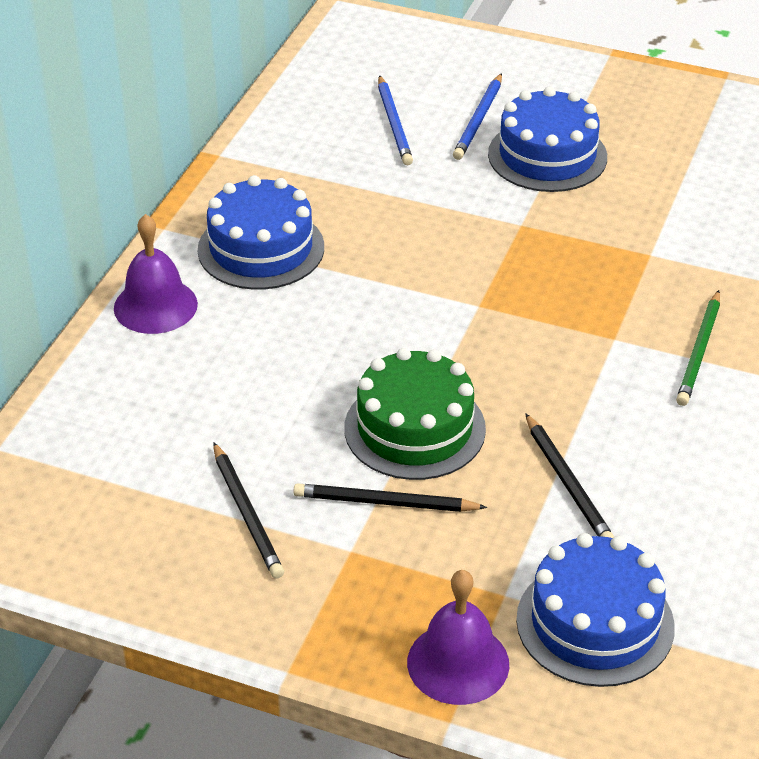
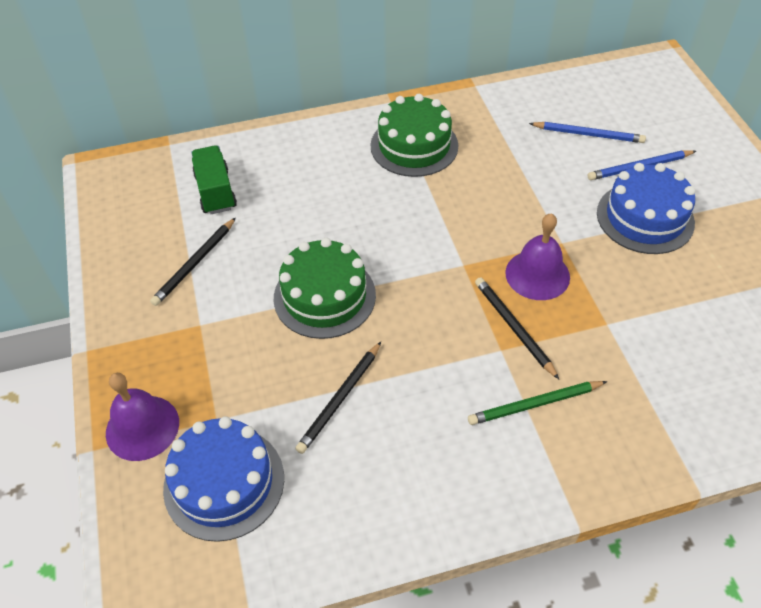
camera: 55 degrees right, 10 degrees up
purple bell [114,214,198,334] -> purple bell moved to [505,213,570,300]
blue cake [198,175,324,290] -> green cake [371,94,458,177]
black pencil [293,483,487,512] -> black pencil moved to [475,277,559,379]
blue pencil [378,75,413,165] -> blue pencil turned 120 degrees counterclockwise [529,122,646,143]
none -> green truck [191,145,237,214]

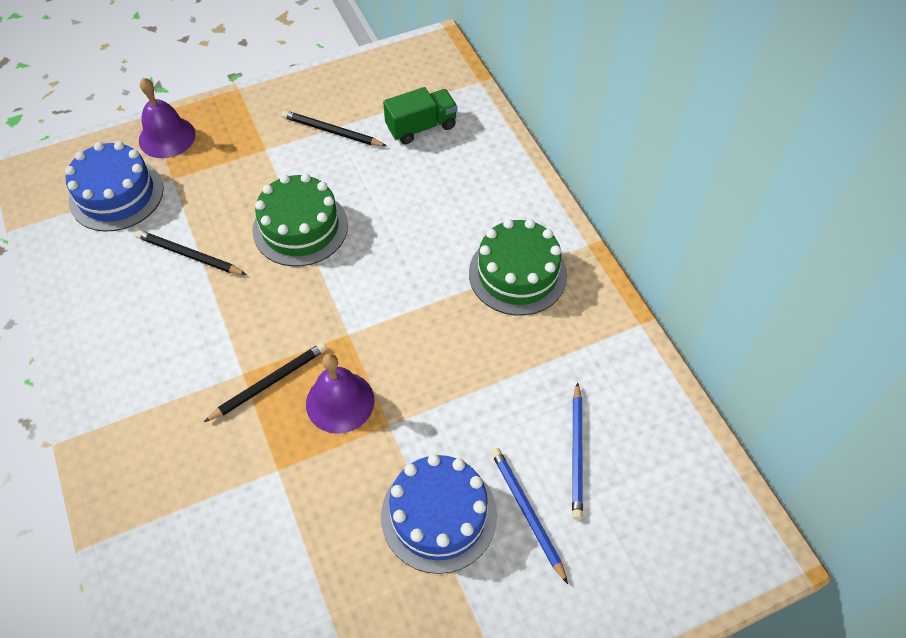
camera: 80 degrees right, 5 degrees up
green pencil [468,381,607,425] -> none

